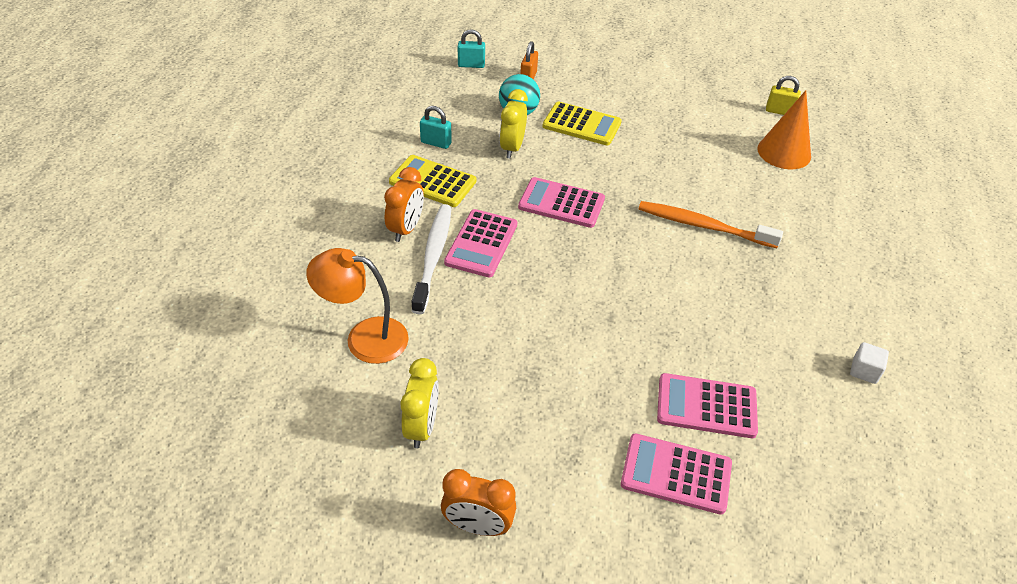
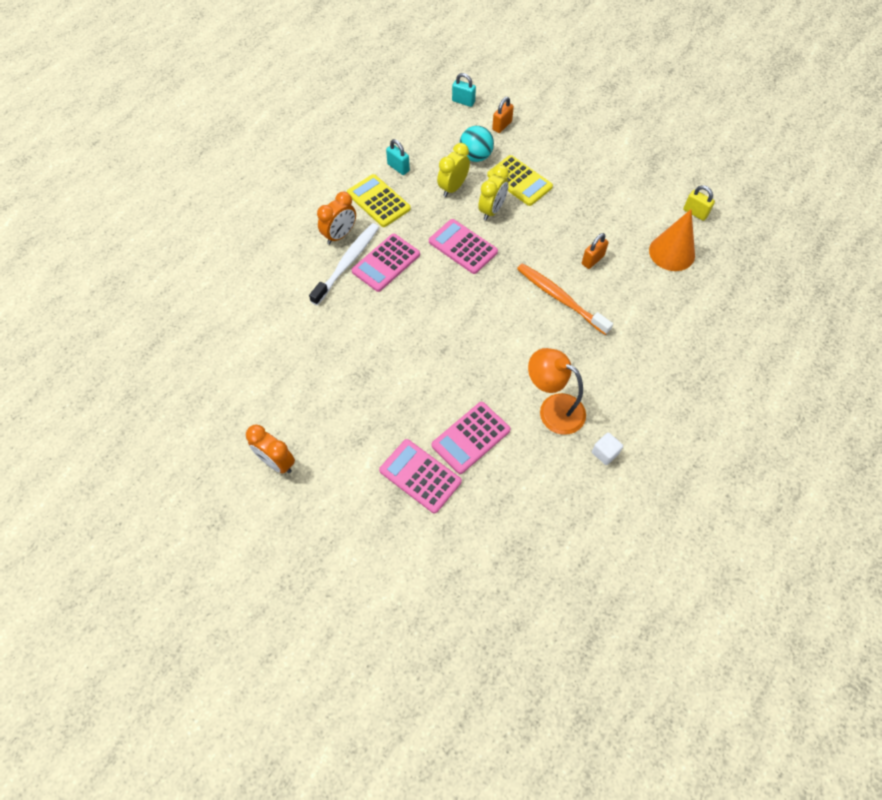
camera: 25 degrees right, 15 degrees up
orange lamp [306,248,409,364] -> orange lamp moved to [528,348,586,435]
yellow clock [401,358,439,448] -> yellow clock moved to [478,165,509,221]
pink calculator [657,373,758,438] -> pink calculator turned 75 degrees counterclockwise [432,402,511,474]
none -> orange padlock [582,233,609,269]

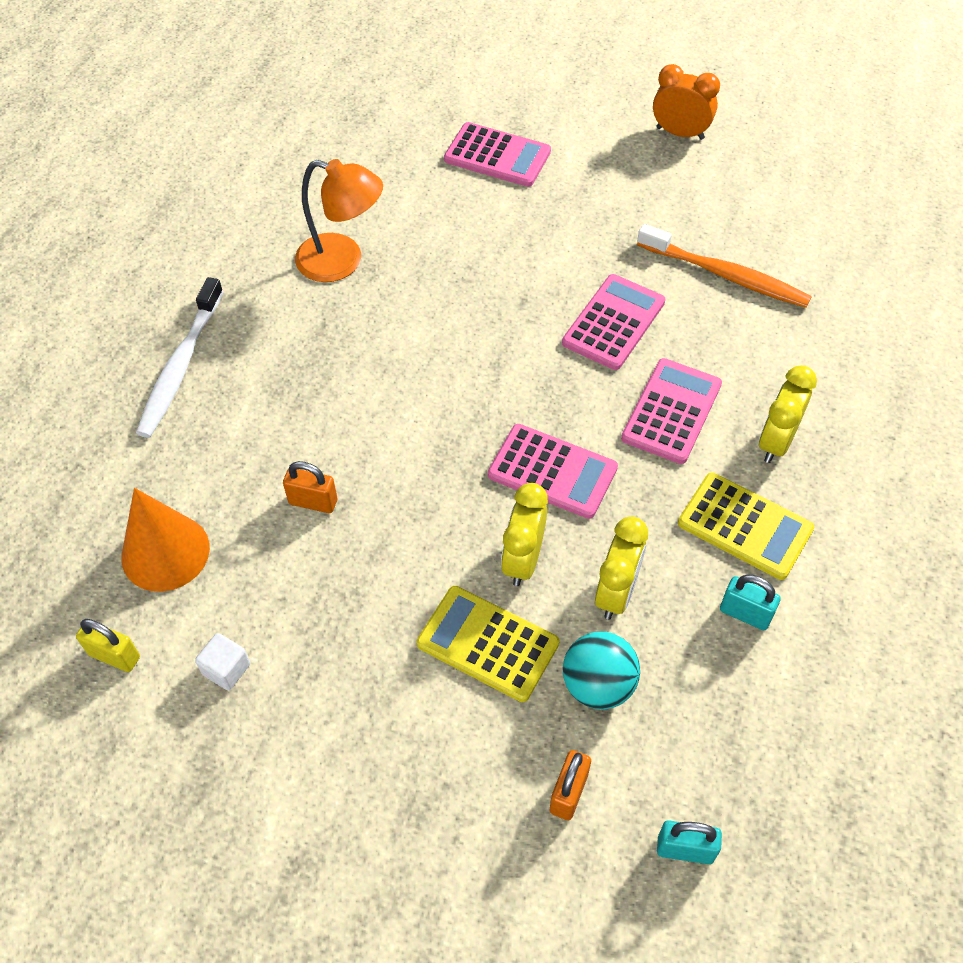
camera: 165 degrees right, 5 degrees down
white toothbrush [309,223,379,305] -> white toothbrush moved to [136,277,223,438]
orange clock [317,192,356,244] -> yellow clock [759,365,817,463]
pink calculator [432,402,511,474] -> pink calculator moved to [562,274,665,370]
orange toothbrush [517,263,613,335] -> orange toothbrush moved to [637,224,812,308]
orange padlock [582,233,609,269] -> orange padlock turned 75 degrees clockwise [283,461,337,513]
white cube [592,432,623,465] -> white cube moved to [195,633,250,690]

